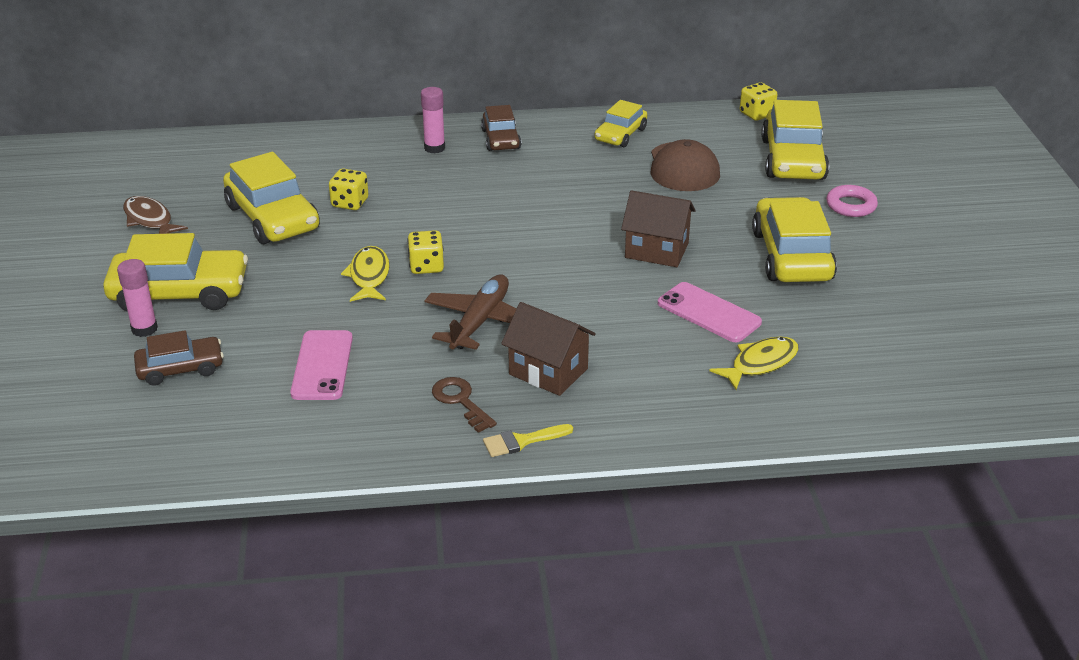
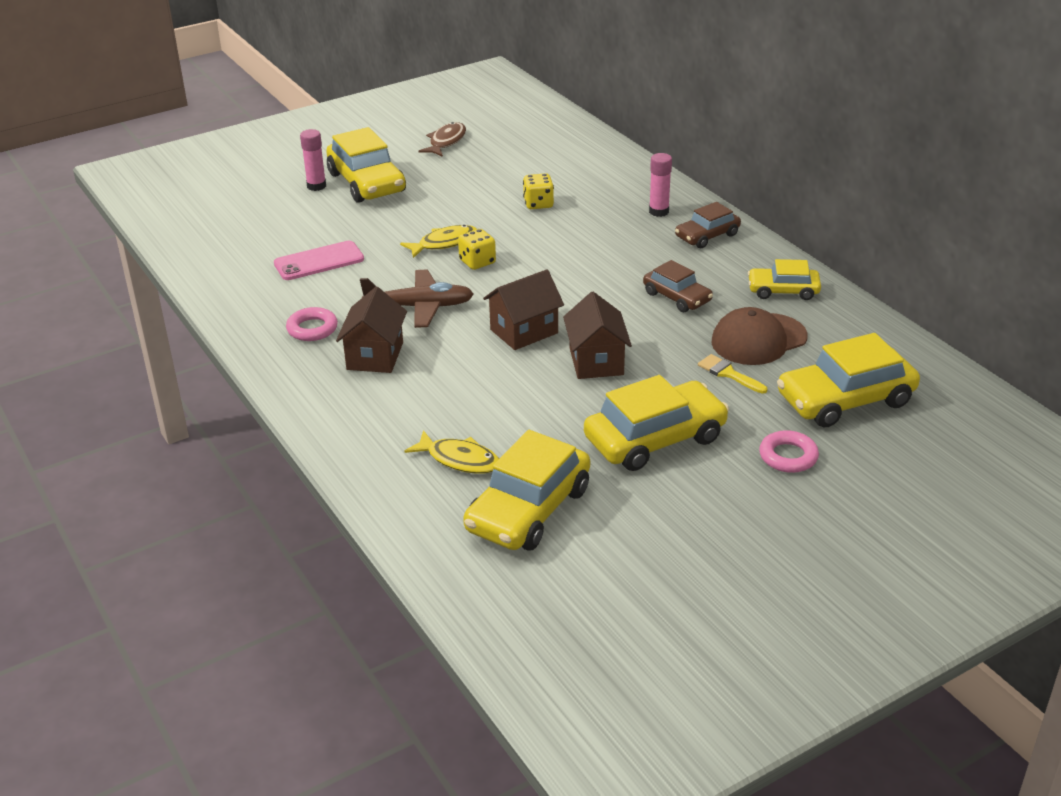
camera: 65 degrees right, 0 degrees up
brown car [134,330,224,386] -> brown car moved to [643,260,713,312]
yellow car [223,152,320,244] -> yellow car moved to [463,430,590,551]
brown key [432,377,497,433] -> pink ring [286,307,338,341]
yellow brush [483,424,573,457] -> yellow brush moved to [698,354,767,394]
pink phone [658,282,762,342] -> none
yellow dice [740,82,778,121] -> none
none -> brown house [483,269,564,350]

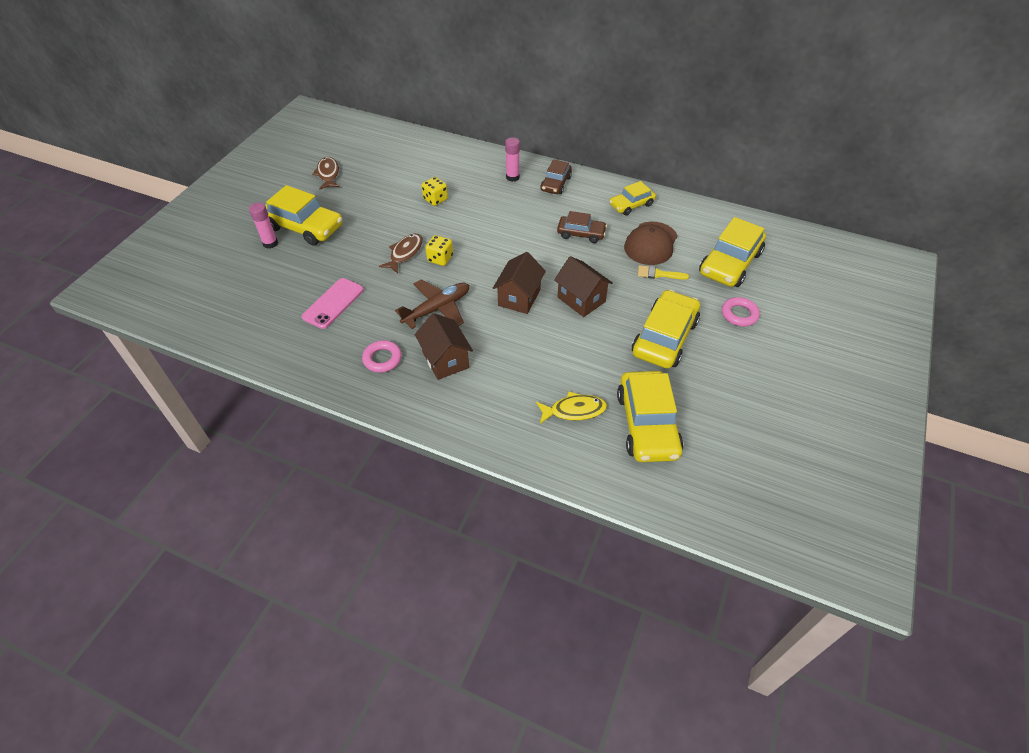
camera: 35 degrees left, 15 degrees up
yellow fish [400,225,477,258] -> brown fish [379,234,423,274]

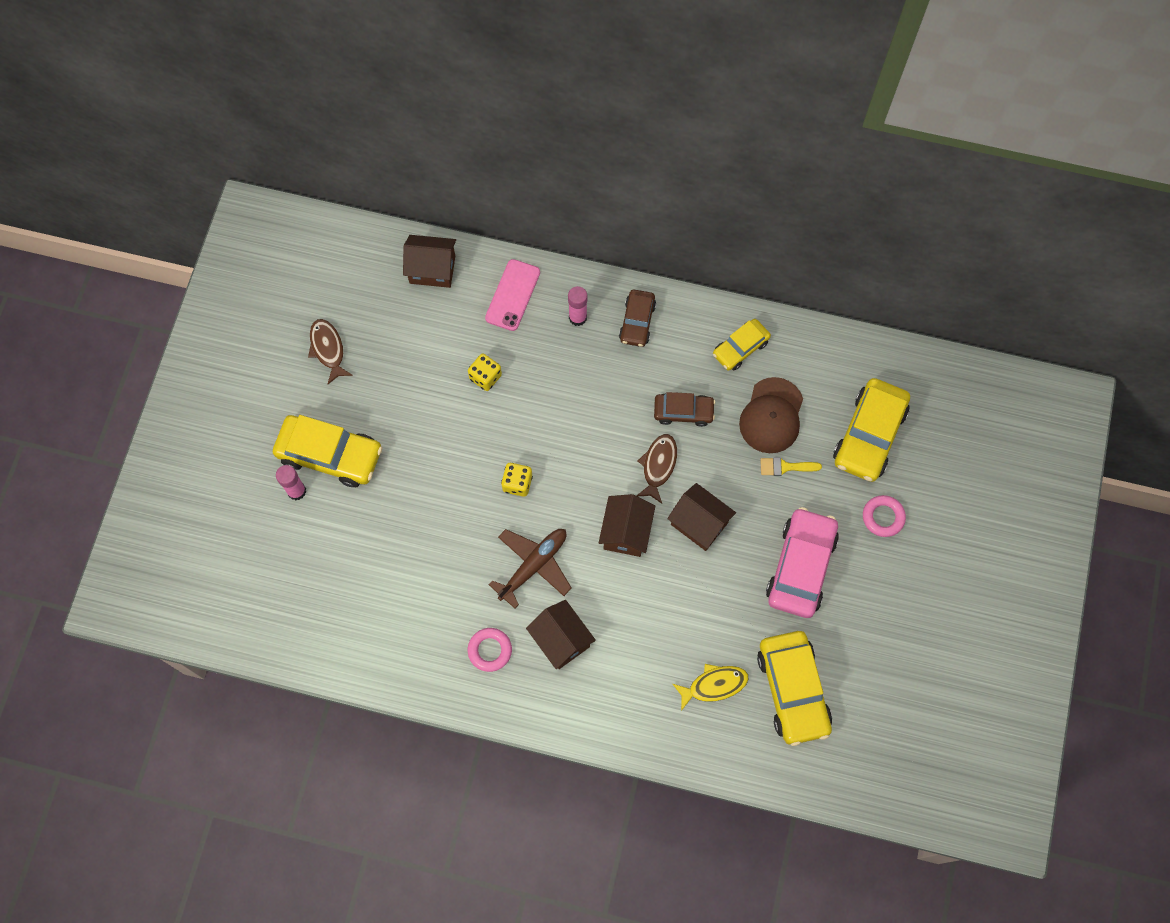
camera: 10 degrees left, 20 degrees up
pink phone [302,278,364,329] -> pink phone moved to [485,259,540,331]
brown fish [379,234,423,274] -> brown fish moved to [637,434,677,504]
yellow car [632,290,700,369] -> pink car [766,507,839,618]
none -> brown house [403,235,456,288]

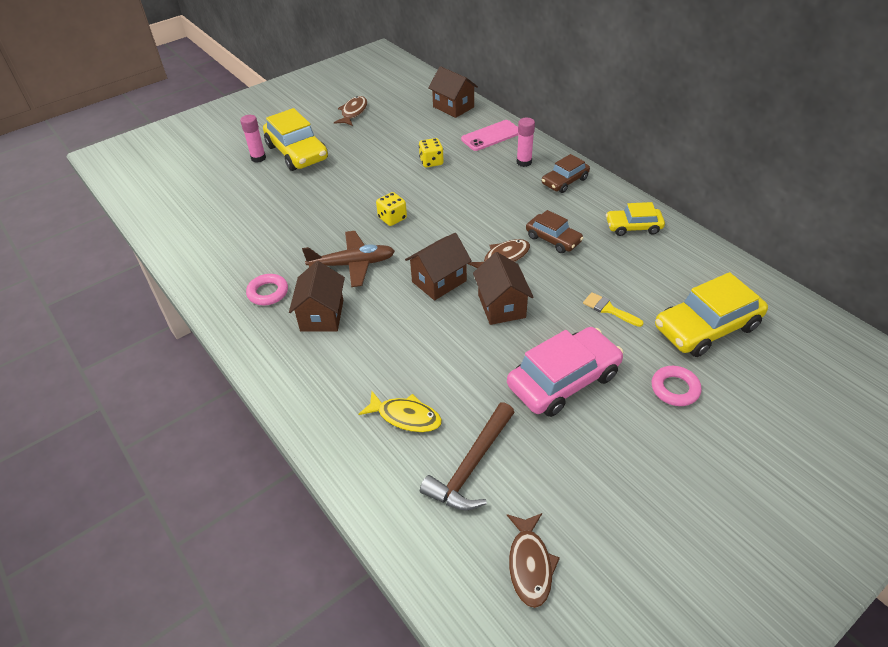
camera: 40 degrees right, 25 degrees down
brown cap [739,377,803,453] -> none
yellow car [757,631,832,746] -> brown hammer [420,402,515,511]
none -> brown fish [507,513,560,608]

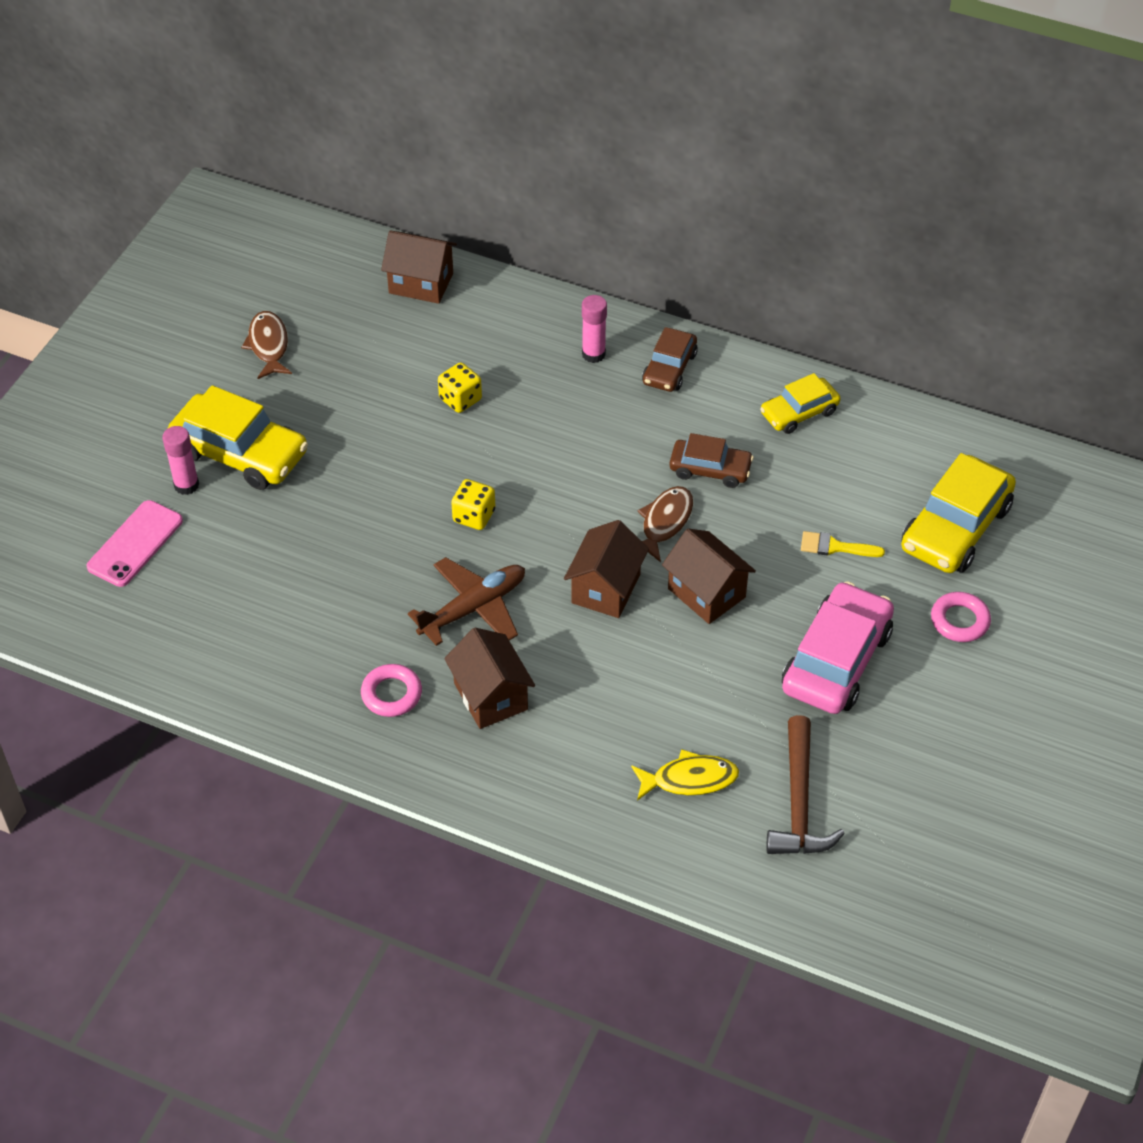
camera: 30 degrees left, 5 degrees up
pink phone [461,120,518,151] -> pink phone moved to [87,500,183,587]
brown fish [507,513,560,608] -> none

